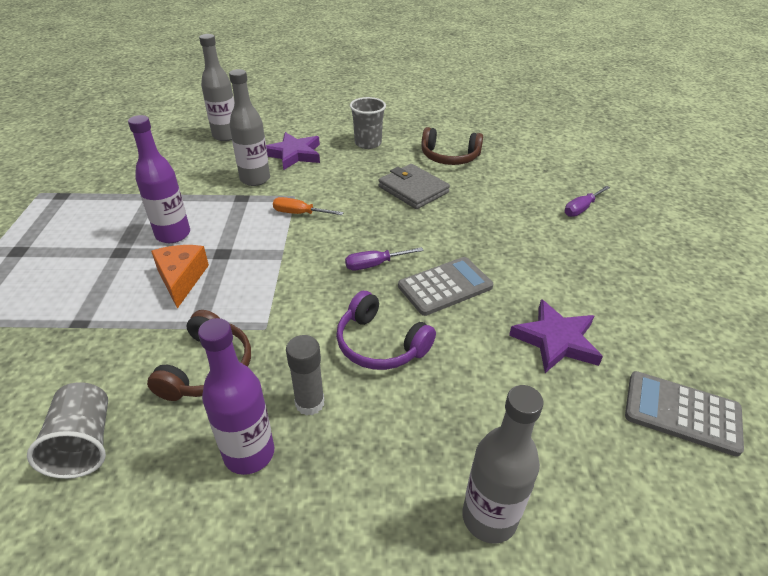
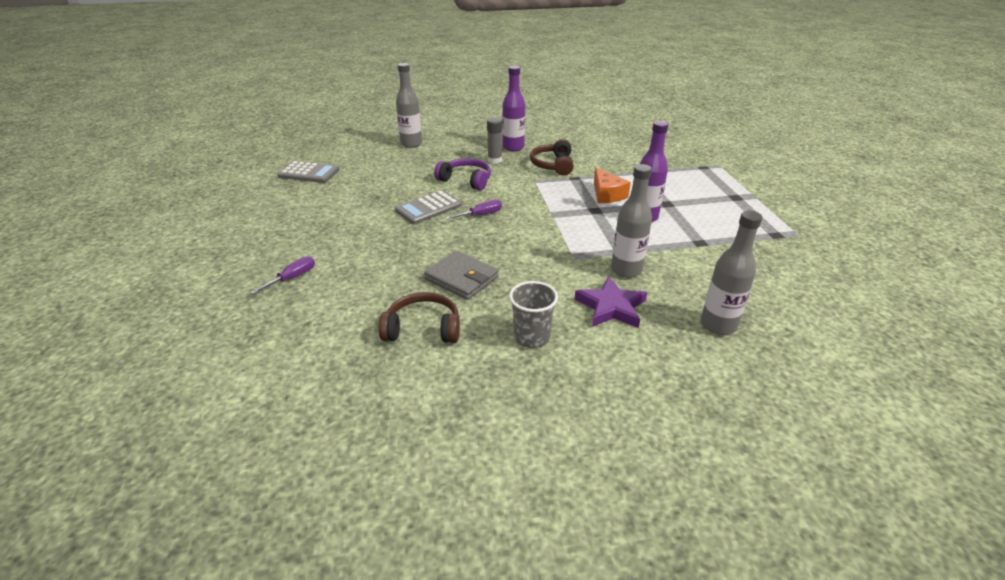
camera: 170 degrees right, 5 degrees down
grey cup [27,382,108,479] -> none
orange screwdriver [273,197,344,215] -> none
purple star [509,299,603,373] -> none

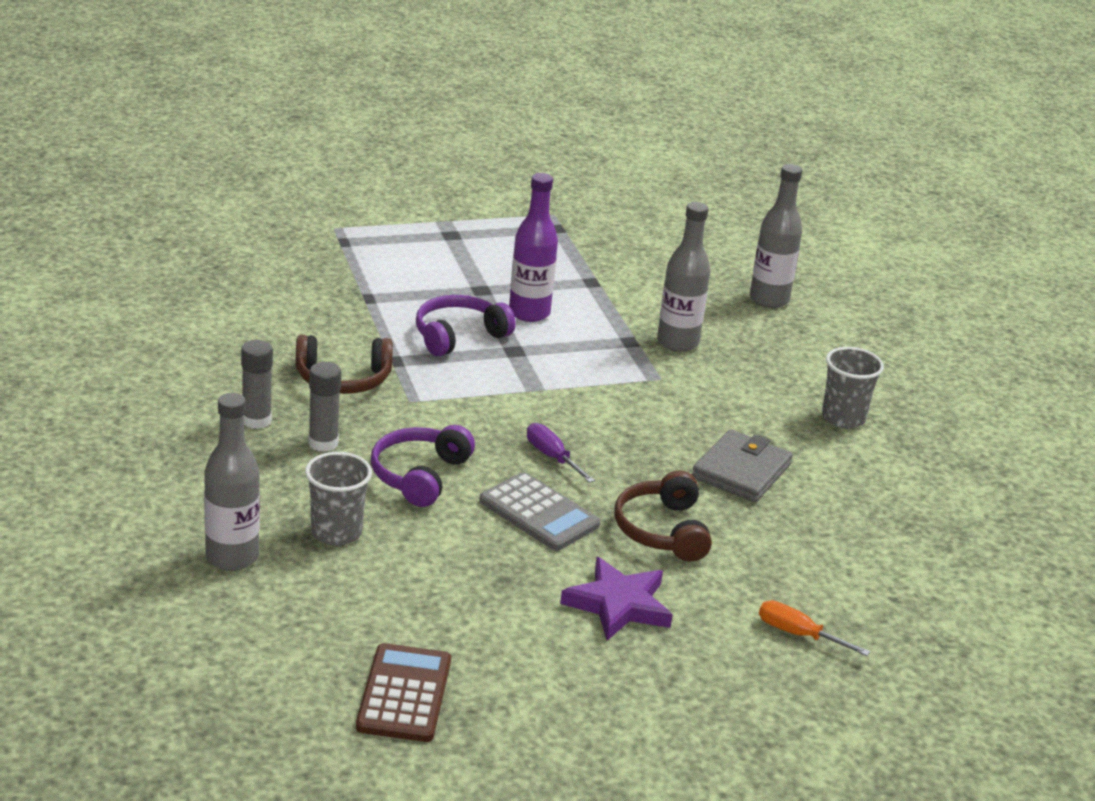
camera: 100 degrees left, 5 degrees down
purple screwdriver [250,256,315,294] -> orange screwdriver [759,600,870,656]
grey calculator [277,161,340,183] -> brown calculator [356,643,451,742]
brown headphones [378,292,460,343] -> brown headphones moved to [614,470,712,561]
purple bottle [502,66,525,151] -> grey glue stick [241,340,273,429]
purple star [575,276,647,328] -> purple star moved to [560,557,673,640]
orange cheese [594,168,631,203] -> purple headphones [416,295,516,356]
none -> grey cup [305,452,372,546]

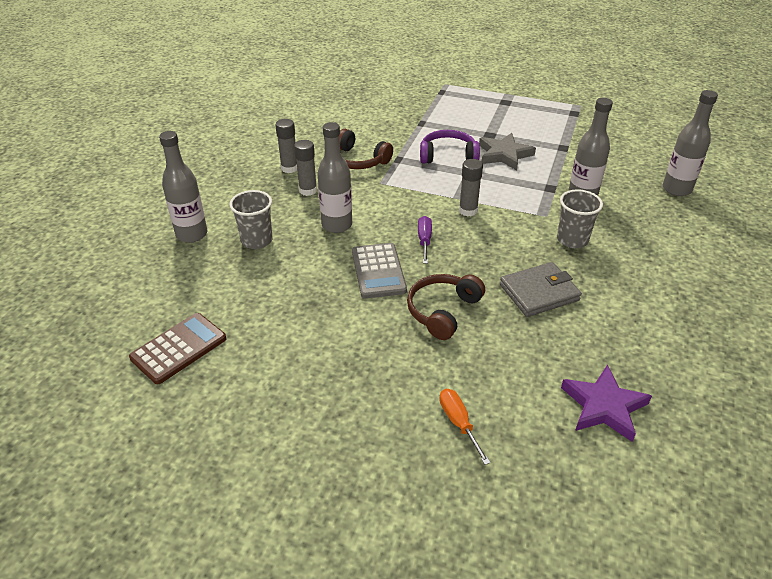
camera: 40 degrees right, 10 degrees up
purple headphones [371,425,475,507] -> grey bottle [318,122,352,233]
purple bottle [509,173,558,322] -> grey star [479,133,536,171]
purple star [560,557,673,640] -> purple star moved to [561,365,652,442]
grey cup [822,347,884,429] -> grey cup moved to [557,189,603,248]
none -> grey glue stick [459,159,483,217]

